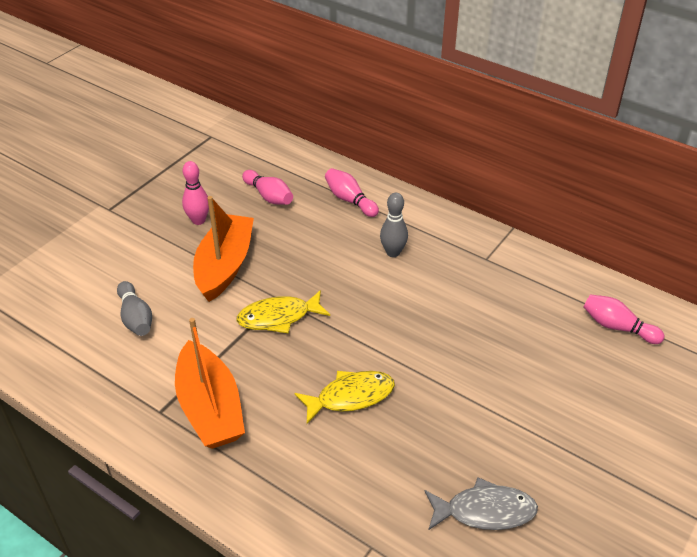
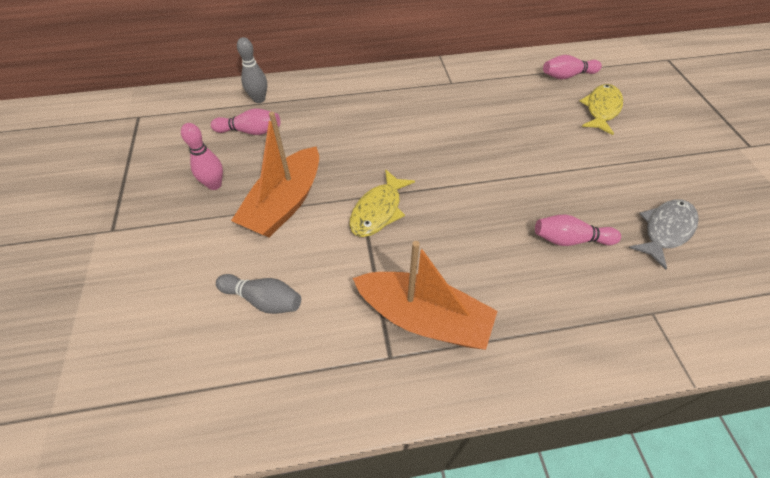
camera: 45 degrees left, 10 degrees up
orange boat [193,196,254,302] -> orange boat turned 120 degrees counterclockwise [231,112,319,237]
yellow fish [294,371,395,424] -> yellow fish moved to [580,84,623,135]
pink bowling pin [325,168,379,217] -> pink bowling pin moved to [535,215,621,246]
grey bowling pin [380,193,408,257] -> grey bowling pin moved to [237,37,267,103]

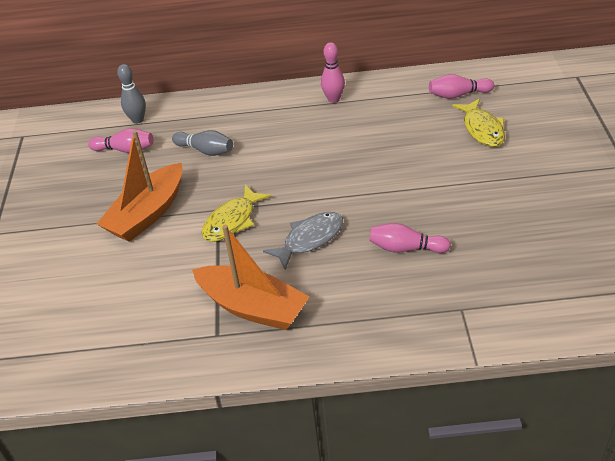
camera: 10 degrees right, 10 degrees down
pink bowling pin [181,123,223,190] -> pink bowling pin moved to [321,42,345,103]
grey bowling pin [216,274,301,314] -> grey bowling pin moved to [172,130,233,156]
yellow fish [580,84,623,135] -> yellow fish turned 135 degrees clockwise [452,98,505,147]
grey fish [629,199,699,270] -> grey fish moved to [263,212,343,270]

